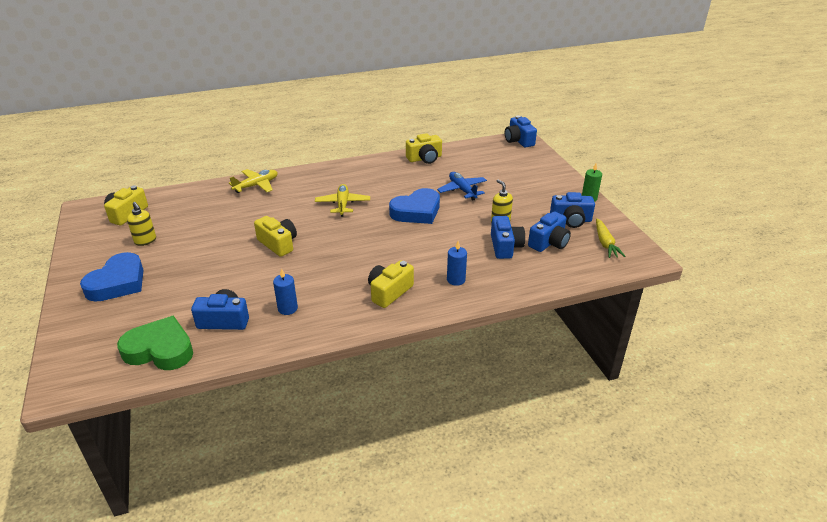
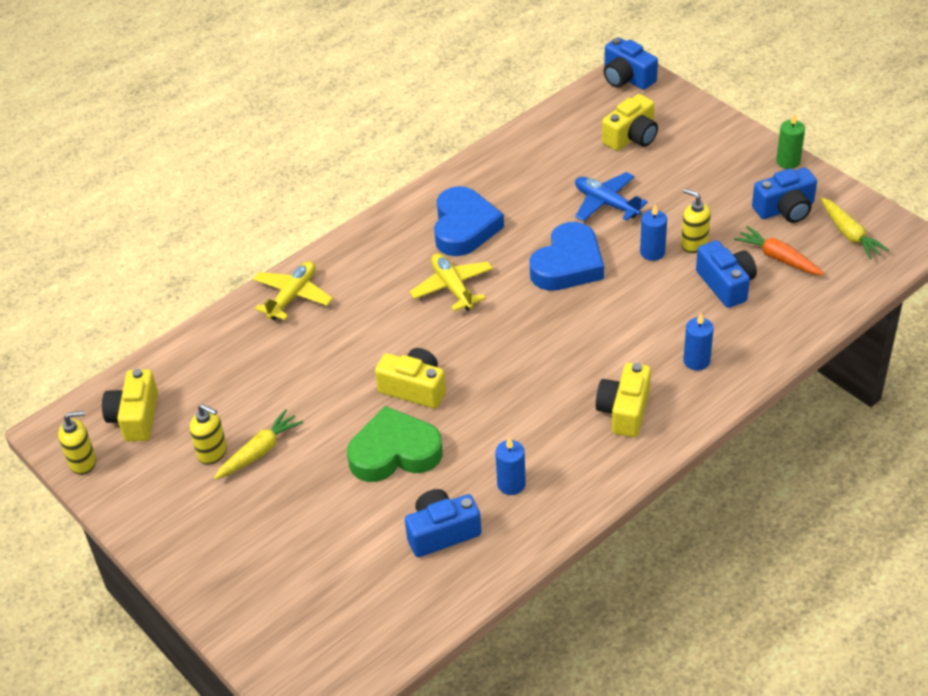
camera: 20 degrees left, 10 degrees up
blue heart [80,252,144,302] -> blue heart moved to [434,186,504,256]
green heart [117,316,193,370] -> green heart moved to [347,406,443,482]
yellow camera [406,133,442,164] -> yellow camera moved to [602,94,658,151]
blue camera [528,211,571,252] -> orange carrot [734,226,824,275]
none -> yellow soap dispenser [58,411,96,475]
none -> yellow carrot [214,409,303,480]
none -> blue candle [640,205,667,261]

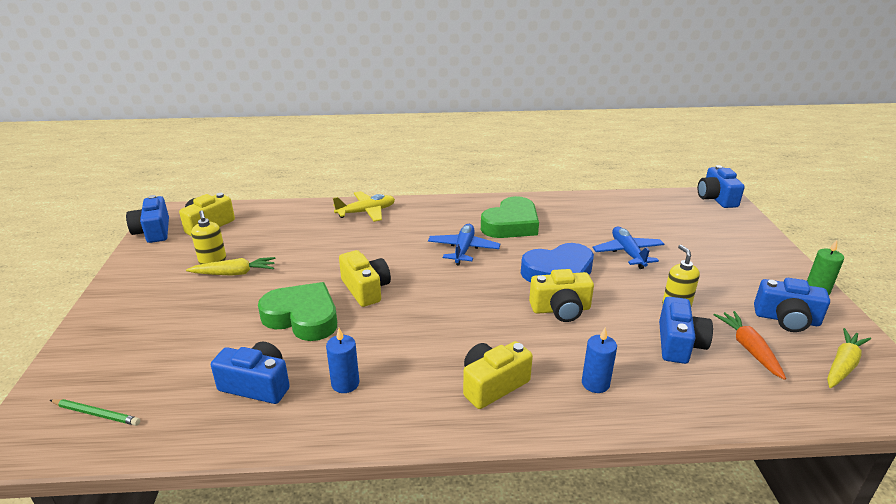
camera: 35 degrees right, 15 degrees down
yellow soap dispenser [58,411,96,475] -> blue camera [126,195,169,243]
yellow plane [409,253,493,311] -> blue plane [428,224,500,265]
blue heart [434,186,504,256] -> green heart [481,196,539,238]
yellow camera [602,94,658,151] -> yellow camera moved to [529,269,594,322]
blue candle [640,205,667,261] -> none
yellow carrot [821,197,890,259] -> yellow carrot turned 150 degrees counterclockwise [827,328,871,388]
none -> green pencil [50,399,140,426]

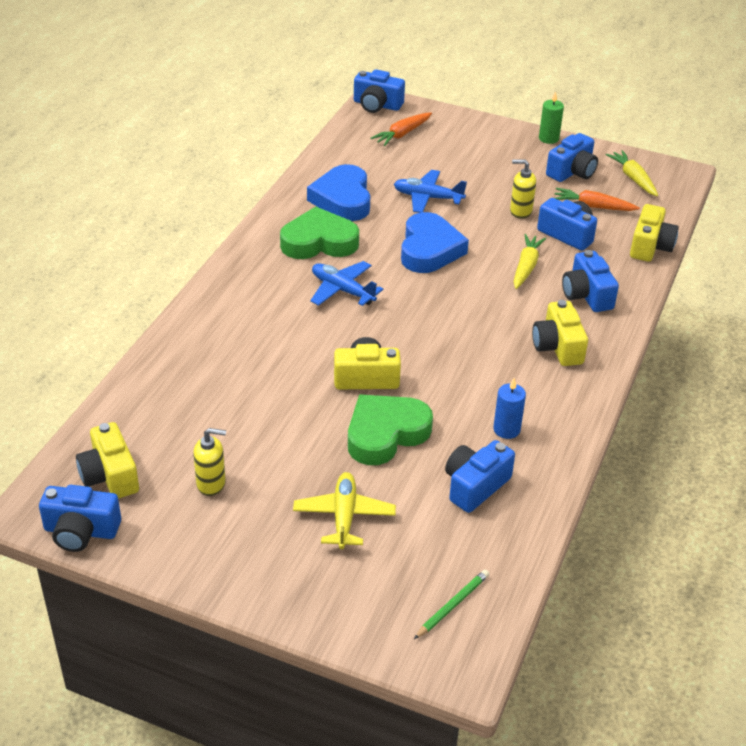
camera: 65 degrees left, 10 degrees up
yellow carrot [186,257,275,276] -> yellow carrot moved to [513,234,546,289]
yellow plane [333,191,395,222] -> yellow plane moved to [293,472,396,549]
green heart [481,196,539,238] -> green heart turned 75 degrees counterclockwise [280,207,359,259]
yellow camera [529,269,594,322] -> yellow camera moved to [630,204,679,262]
blue candle [582,327,617,393] -> blue camera [562,250,619,312]
none -> blue heart [307,164,370,221]
none -> orange carrot [371,112,432,146]

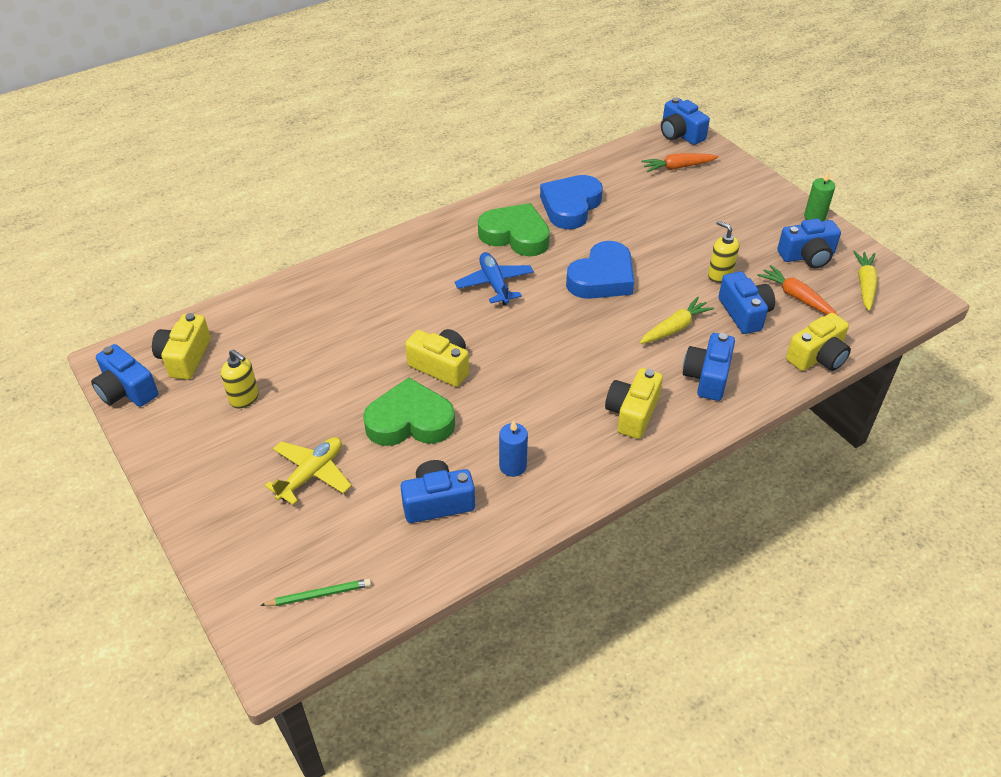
camera: 35 degrees right, 5 degrees up
blue plane [394,170,467,213] -> none

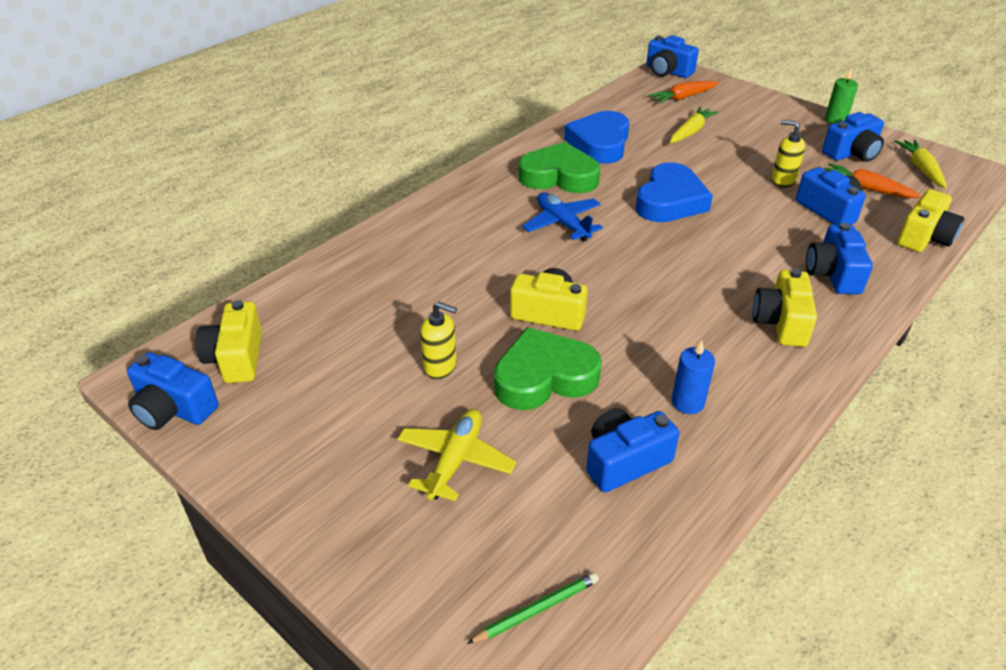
camera: 15 degrees left, 5 degrees down
yellow soap dispenser [221,349,259,408] -> yellow soap dispenser moved to [420,302,457,379]
yellow carrot [639,297,714,344] -> yellow carrot moved to [670,106,719,143]

